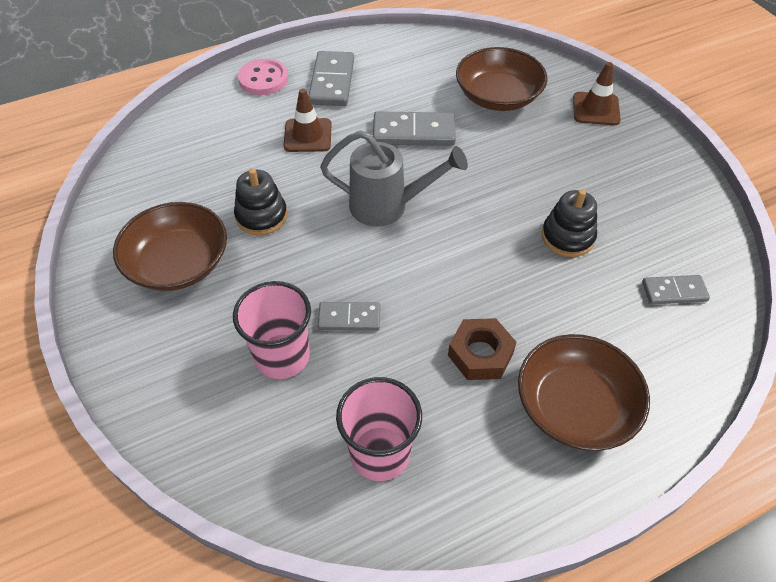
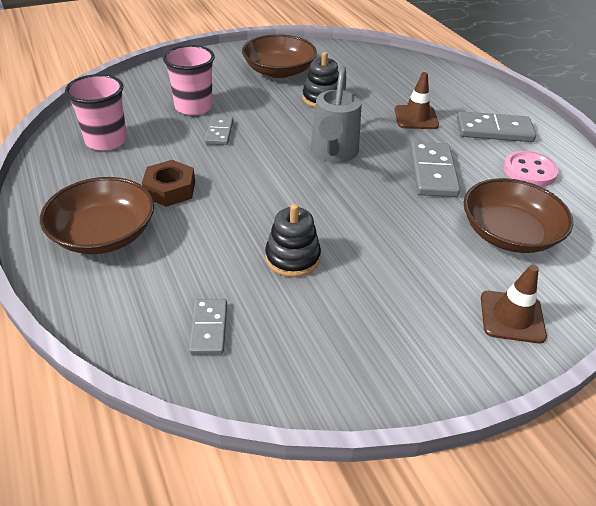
camera: 90 degrees right, 10 degrees down
pink button [238,59,288,95] -> pink button moved to [503,151,559,187]

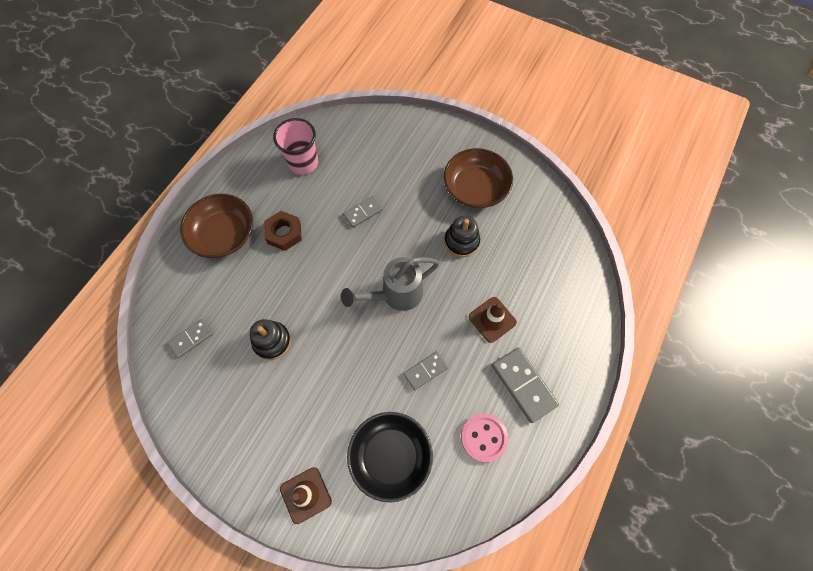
camera: 55 degrees right, 25 degrees up
pink cup [163,45,215,115] -> none
grey domino [410,142,460,197] -> grey domino [404,351,448,390], size x0.61
brown bowl [464,178,573,253] -> black bowl [347,412,433,503]

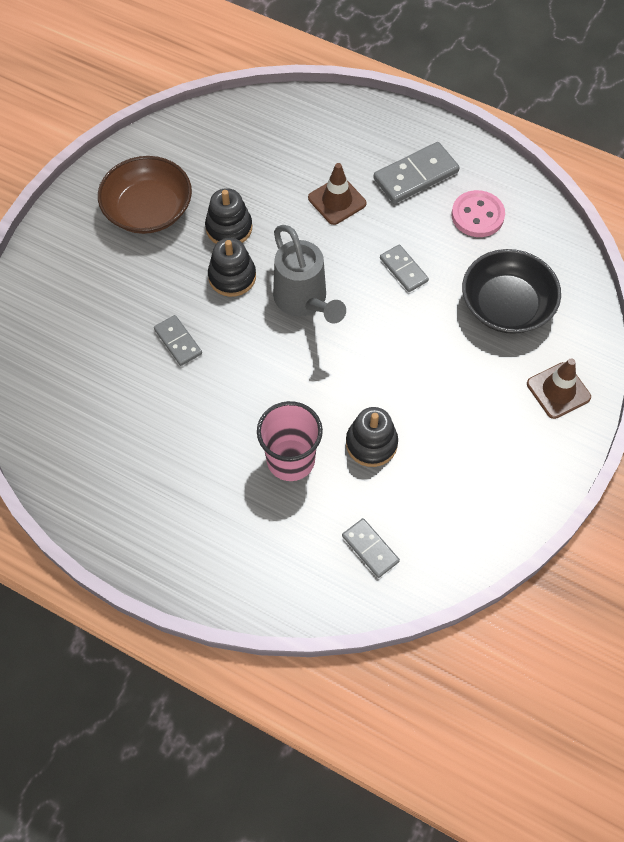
camera: 90 degrees left, 5 degrees down
brown bowl [180,194,253,258] -> none
brown nut [264,211,302,251] -> none
pink cup [273,118,318,175] -> pink cup moved to [257,401,323,481]
none -> black stacking toy [208,238,256,297]

